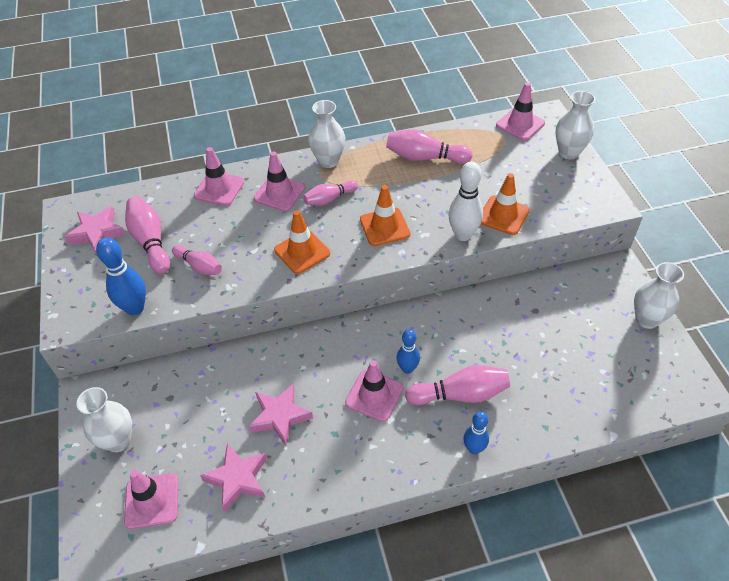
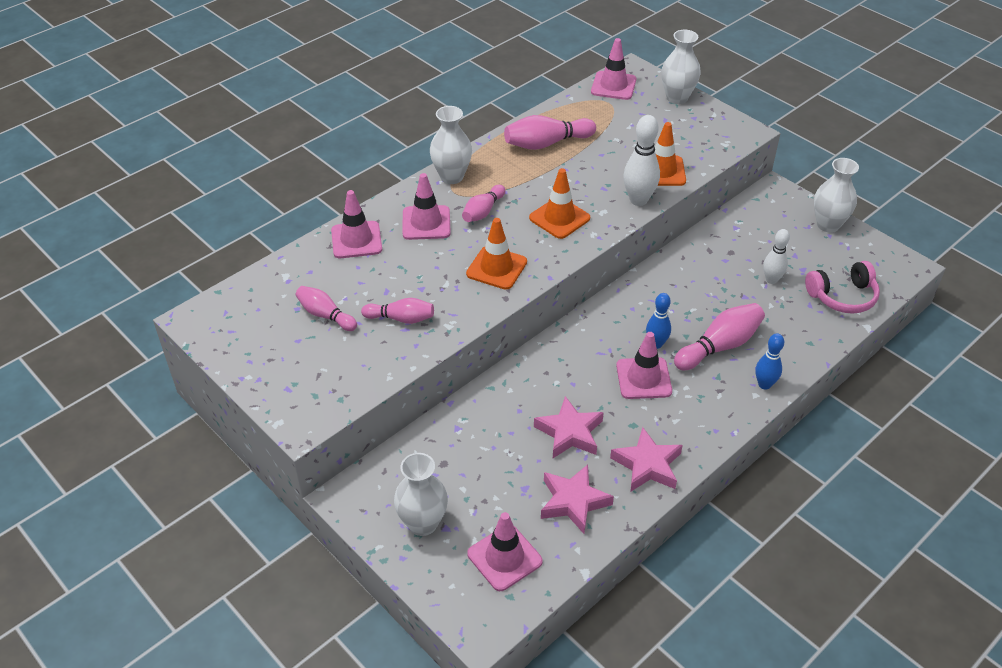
camera: 30 degrees left, 5 degrees down
pink star [65,206,126,254] -> pink star moved to [610,427,683,492]
blue bowling pin [96,237,146,315] -> none
pink bowling pin [125,196,170,274] -> pink bowling pin [295,286,357,331], size x0.65
none -> white bowling pin [763,229,790,284]
none -> pink headphones [805,261,880,314]

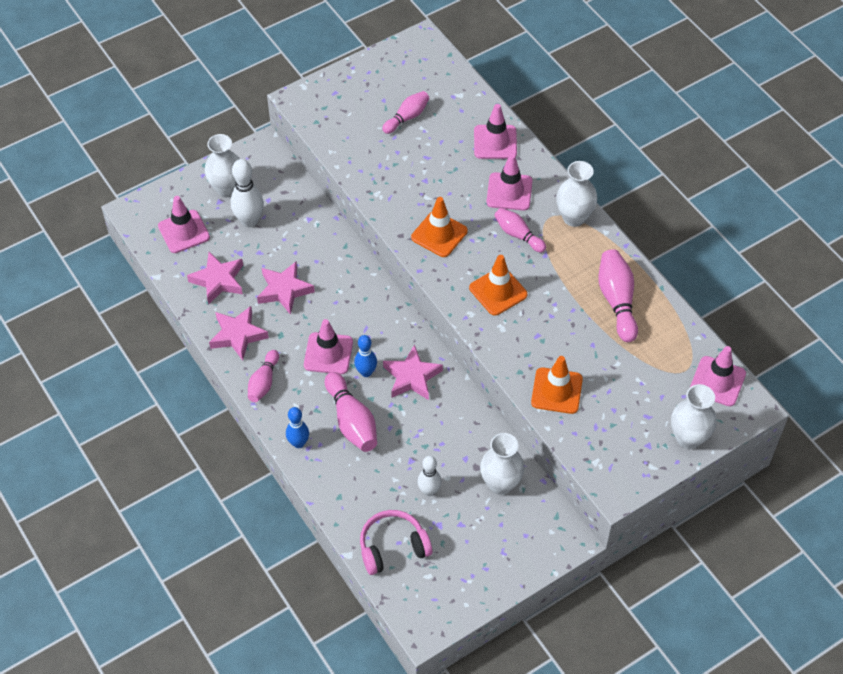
camera: 100 degrees right, 10 degrees up
pink bowling pin [361,298,434,324] -> pink bowling pin moved to [248,350,279,402]
white bowling pin [623,115,660,206] -> white bowling pin moved to [231,159,264,227]
pink headphones [805,261,880,314] -> pink headphones turned 75 degrees clockwise [360,510,432,575]
white vase [814,158,859,233] -> white vase moved to [480,433,524,495]
none -> pink star [383,345,443,400]

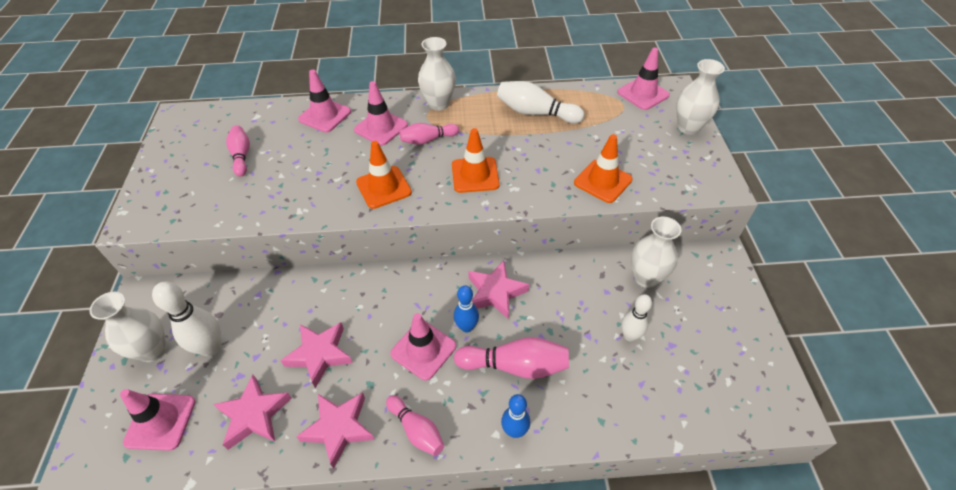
camera: 60 degrees left, 5 degrees down
pink headphones [360,510,432,575] -> none
pink bowling pin [598,249,638,342] -> white bowling pin [497,81,585,124]

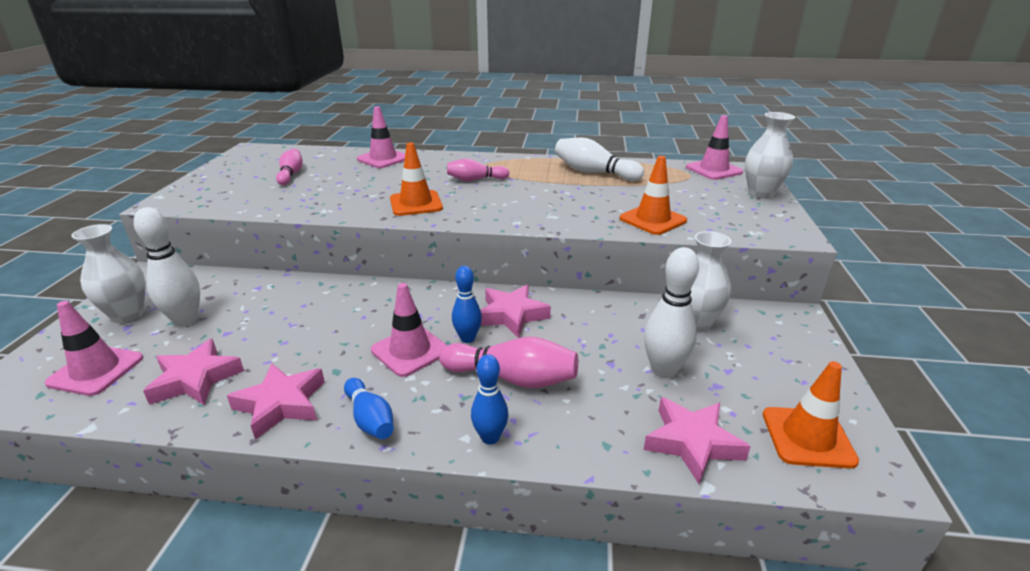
camera: 10 degrees right, 20 degrees down
pink star [280,322,353,388] -> pink star moved to [644,397,751,484]
pink traffic cone [354,81,408,146] -> none
pink bowling pin [386,395,444,456] -> blue bowling pin [344,378,394,439]
white vase [418,37,456,110] -> none
orange traffic cone [452,128,500,193] -> orange traffic cone moved to [763,361,859,469]
white bowling pin [621,294,652,341] -> white bowling pin [644,247,699,378], size x1.54

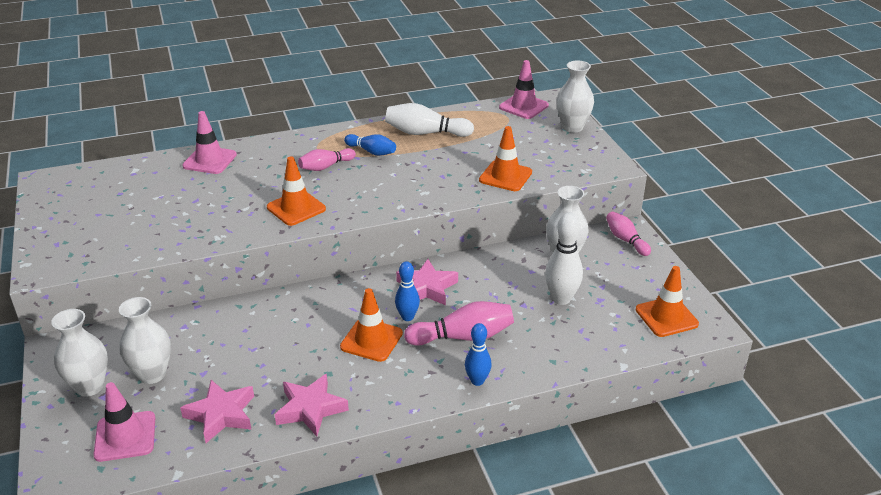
camera: 25 degrees left, 5 degrees up
white bowling pin [134,207,200,327] -> white vase [119,297,171,384]
pink bowling pin [276,149,303,185] -> pink bowling pin moved to [606,212,651,256]
blue bowling pin [344,378,394,439] -> blue bowling pin moved to [344,134,396,156]
pink traffic cone [371,283,448,377] -> orange traffic cone [340,288,403,362]
pink star [644,397,751,484] -> none

